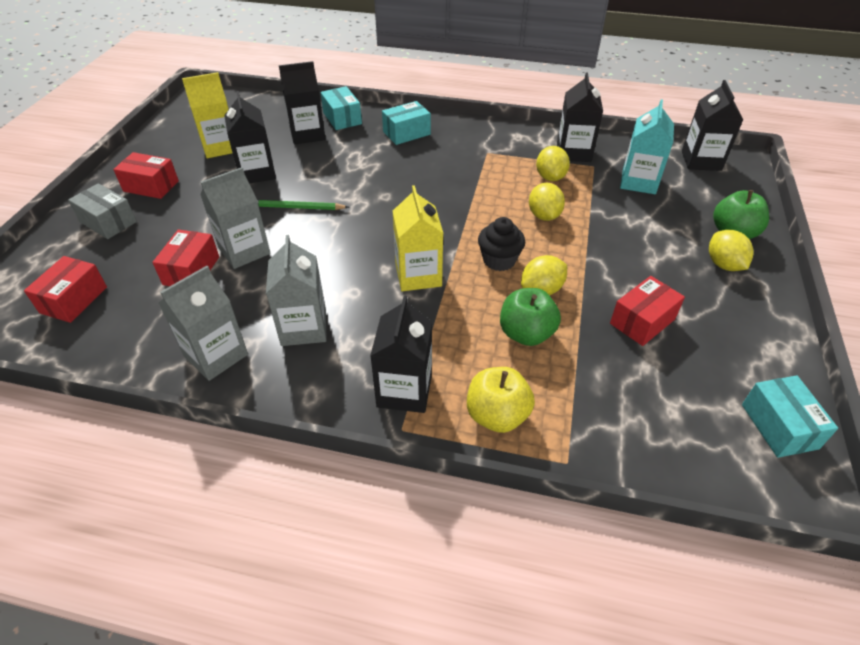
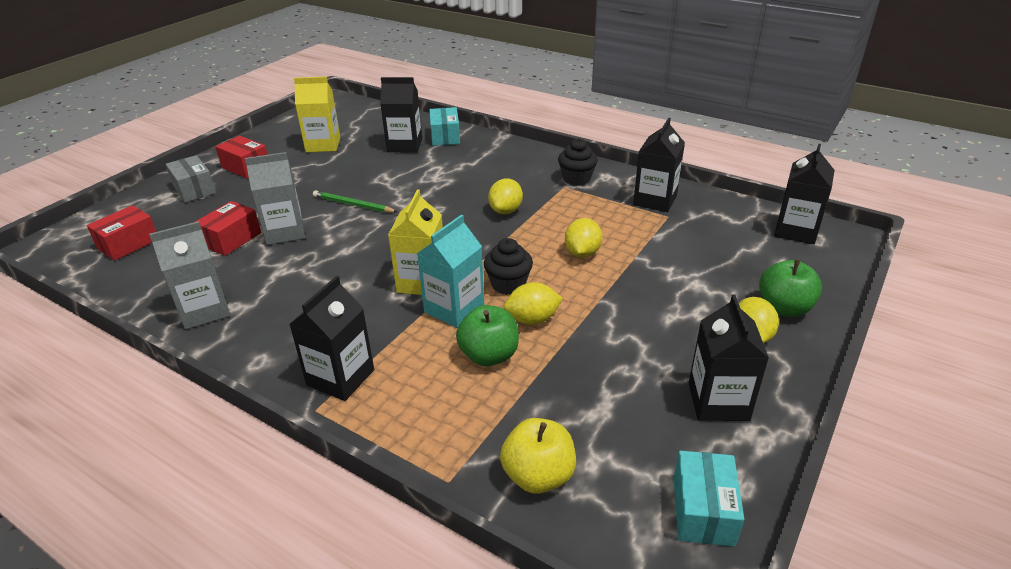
camera: 20 degrees right, 10 degrees down
black carton [224,91,276,184] -> black carton moved to [689,294,769,421]
grey carton [266,235,326,346] -> none
turquoise box [382,101,431,145] -> none
yellow apple [467,367,535,433] -> yellow apple moved to [500,418,576,494]
yellow lemon [536,146,570,181] -> yellow lemon moved to [488,179,523,214]
red box [610,276,685,346] -> none
turquoise carton [620,99,674,194] -> turquoise carton moved to [417,214,484,328]
none -> black cupcake [558,138,598,186]

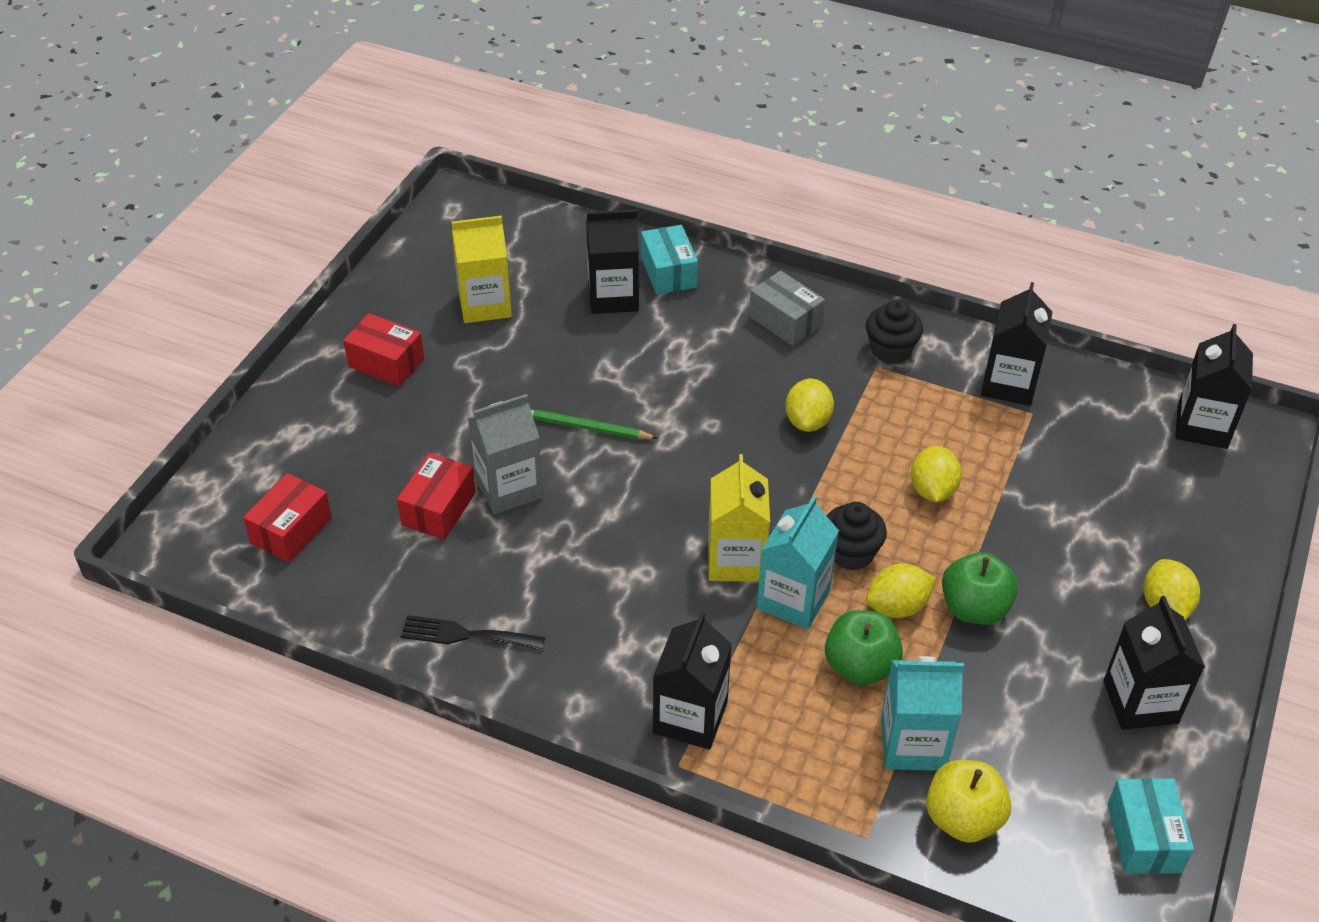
camera: 10 degrees left, 10 degrees up
grey carton [149,221,230,329] -> black fork [400,615,545,650]
grey box [166,155,216,203] -> grey box moved to [749,271,825,346]
green apple [759,259,822,317] -> green apple moved to [942,552,1018,625]
none -> turquoise carton [881,656,964,771]

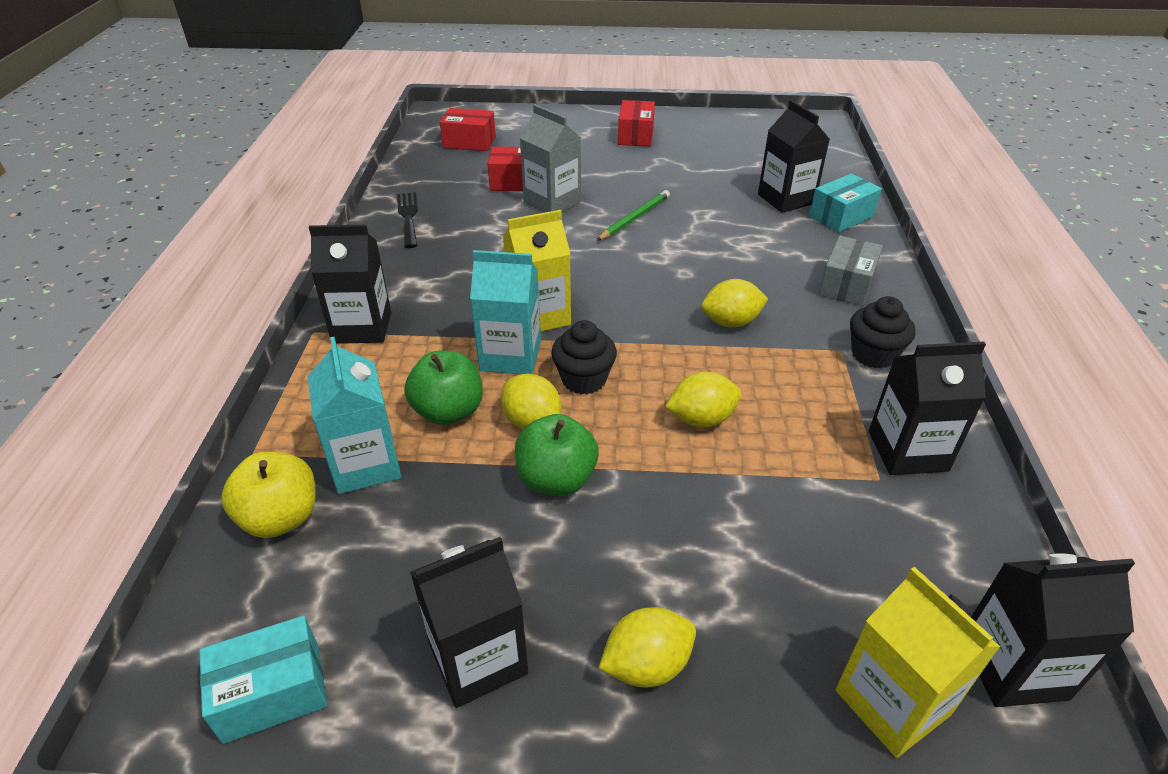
camera: 70 degrees right, 5 degrees down
yellow carton [452,216,512,323] -> yellow carton moved to [836,567,1000,758]
green pencil [530,408,658,439] -> green pencil turned 45 degrees clockwise [597,190,670,241]

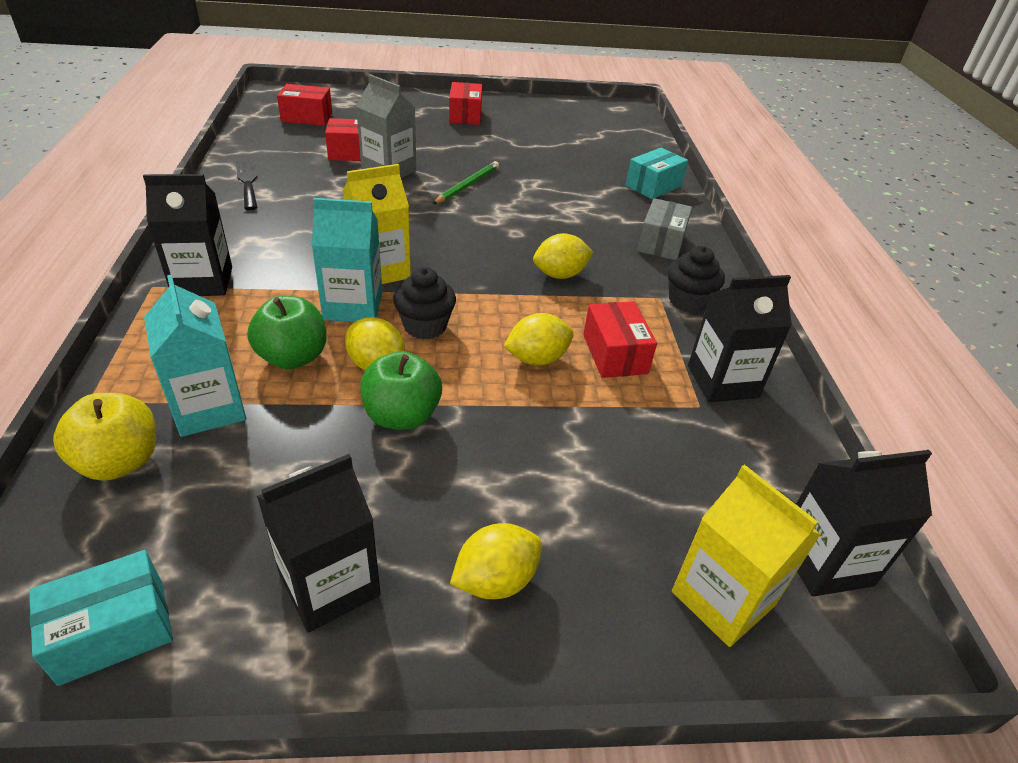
camera: 10 degrees left, 0 degrees up
black carton [758,100,830,213] -> none
none -> red box [583,301,657,378]

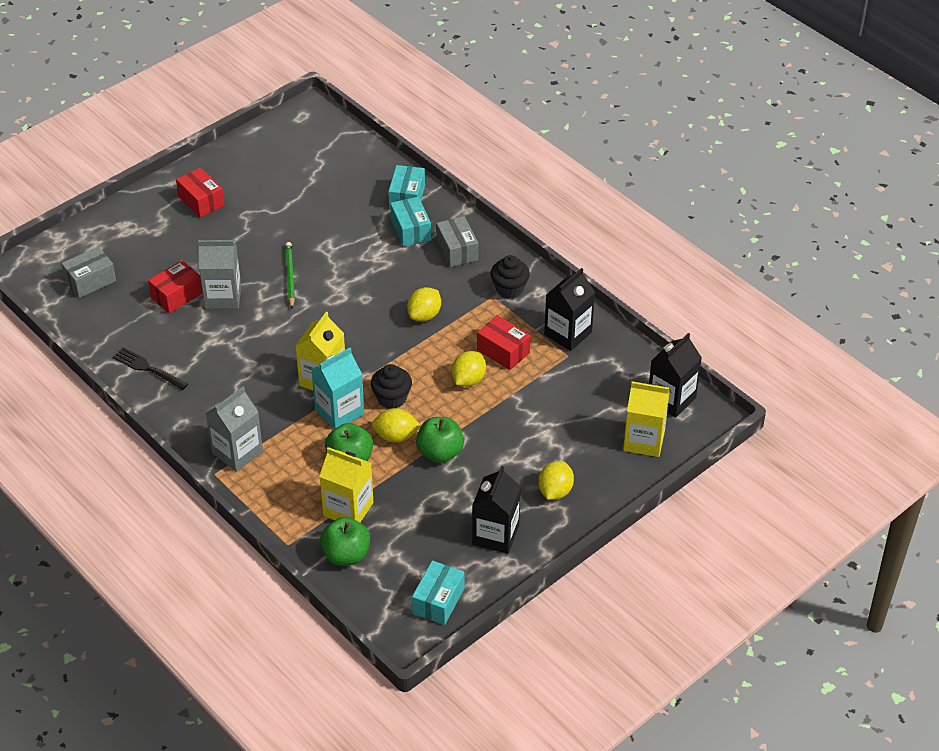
camera: 35 degrees left, 5 degrees up
yellow apple [53,393,156,481] -> green apple [320,517,370,566]
black carton [143,174,232,296] -> grey carton [206,387,263,472]
turquoise carton [144,275,246,437] -> yellow carton [319,447,373,522]
red box [277,84,332,126] -> grey box [61,246,116,298]
none -> turquoise box [390,197,431,247]

